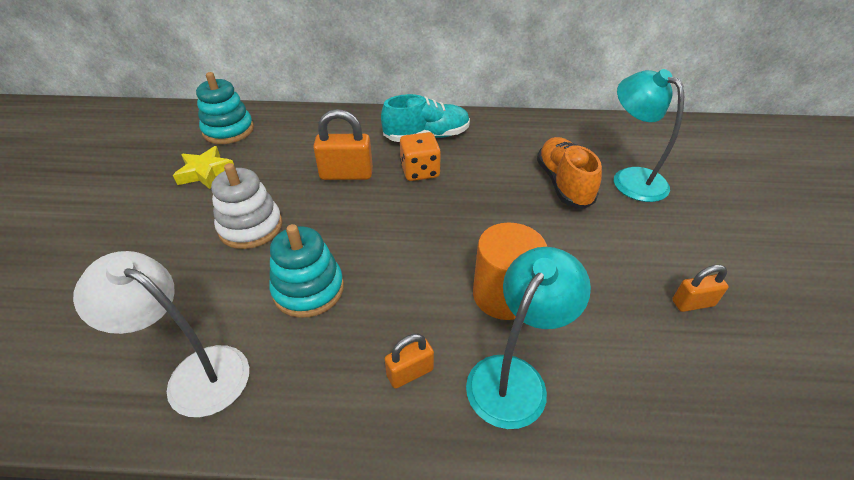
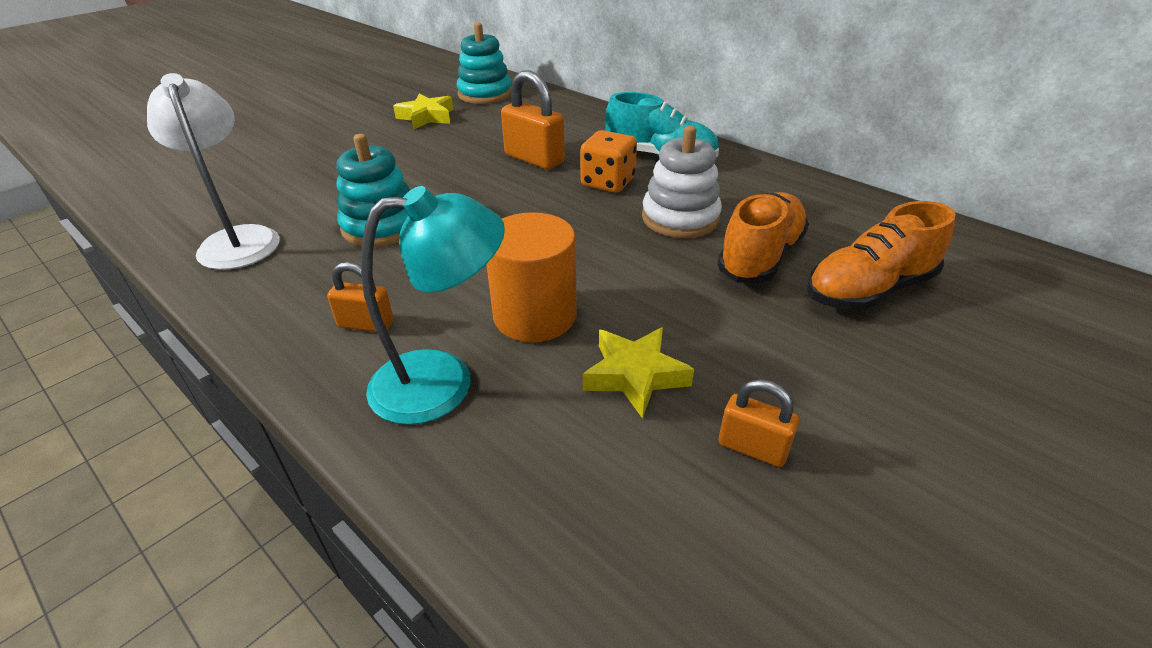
camera: 40 degrees right, 5 degrees down
white stacking toy [211,163,282,249] -> white stacking toy moved to [642,126,722,238]
turquoise lamp [614,69,684,202] -> orange shoe [807,201,956,310]
none -> yellow star [583,327,694,419]

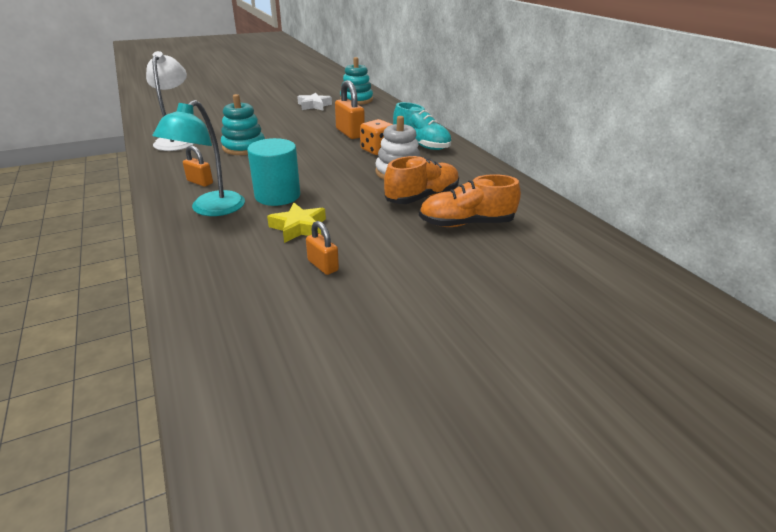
camera: 20 degrees right, 5 degrees down
turquoise lamp [361,186,505,425] -> turquoise lamp turned 105 degrees clockwise [153,100,245,216]
yellow star [393,93,453,130] -> white star [297,93,332,111]
orange cylinder [486,212,577,342] -> turquoise cylinder [247,138,300,206]

